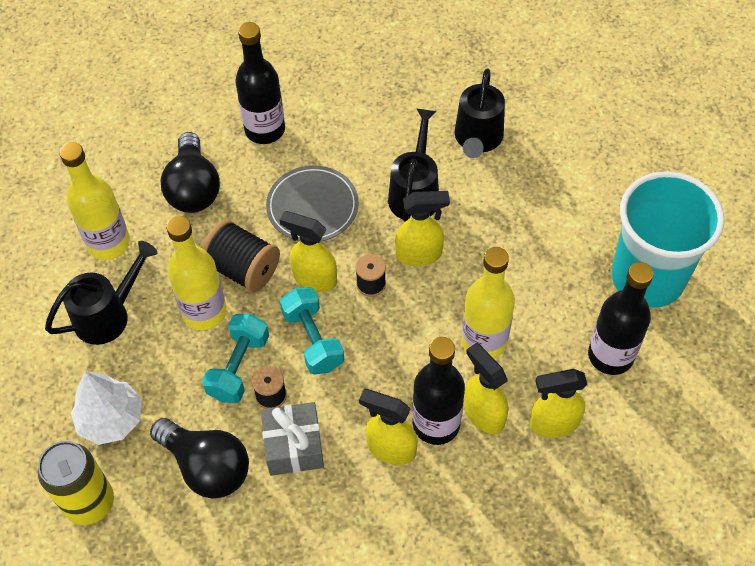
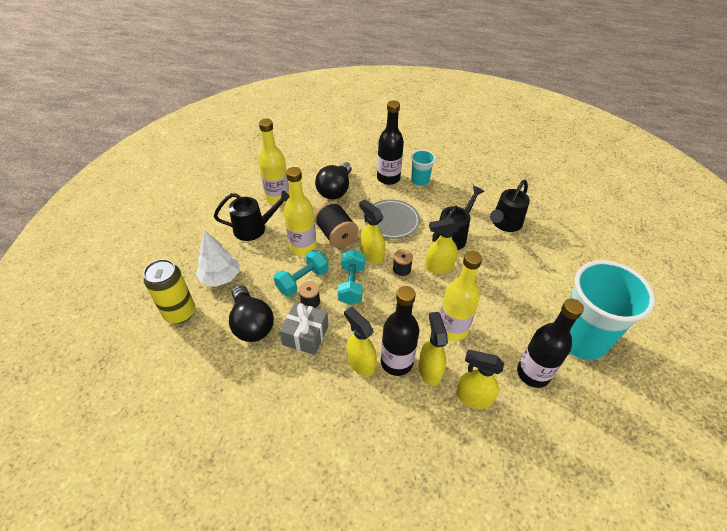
camera: 25 degrees right, 10 degrees down
yellow spray bottle [395,191,450,266] -> yellow spray bottle turned 150 degrees clockwise [425,218,460,274]
none -> turquoise cup [411,150,436,186]

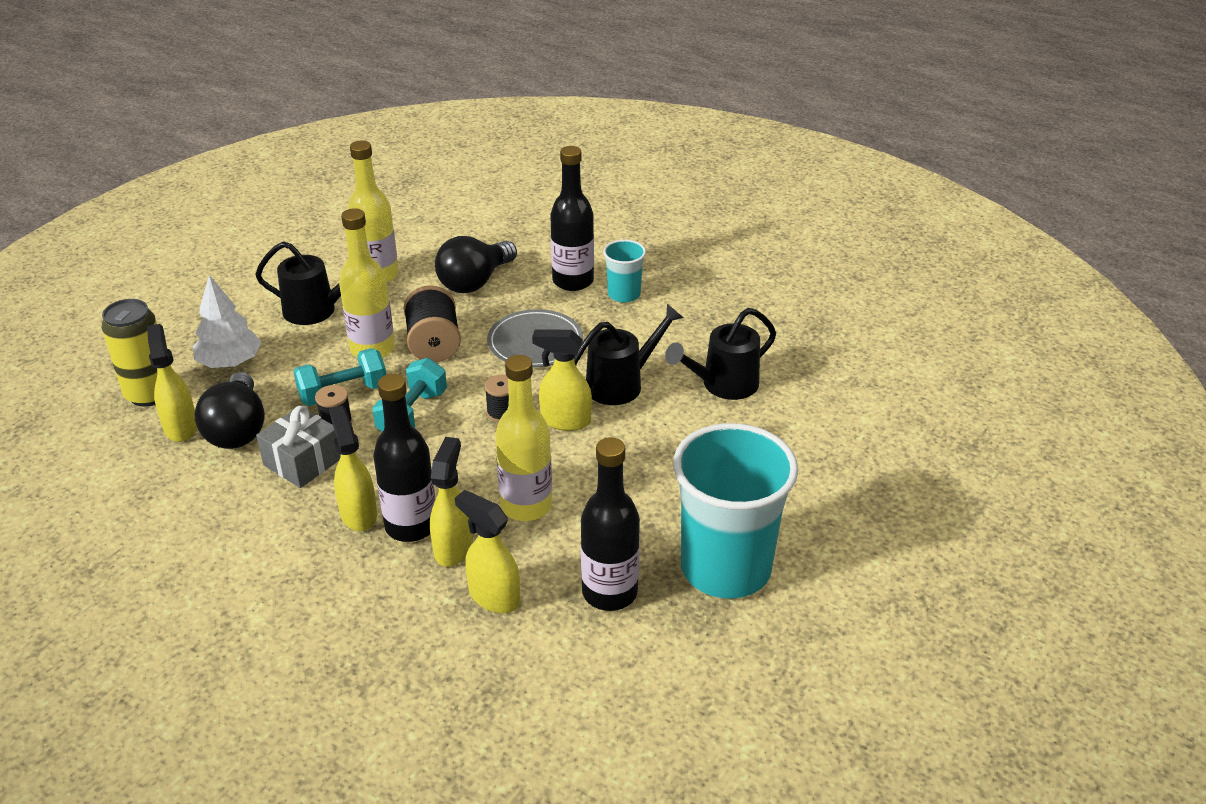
camera: 20 degrees right, 10 degrees down
yellow spray bottle [359,200,385,264] -> yellow spray bottle moved to [147,324,197,442]

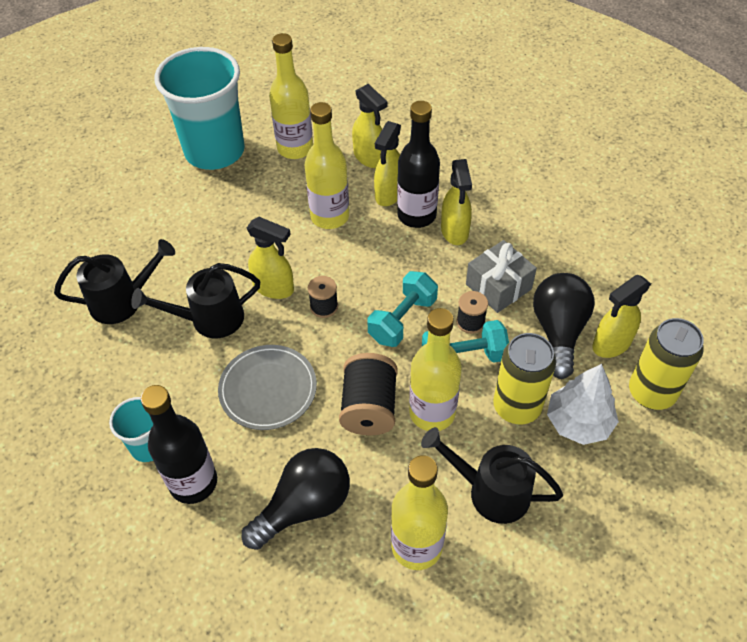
camera: 165 degrees left, 15 degrees up
yellow spray bottle [147,324,197,442] -> yellow spray bottle turned 60 degrees clockwise [592,275,651,358]
black bottle [581,437,640,611] -> yellow bottle [269,33,313,159]
none -> yellow can [493,333,556,424]

